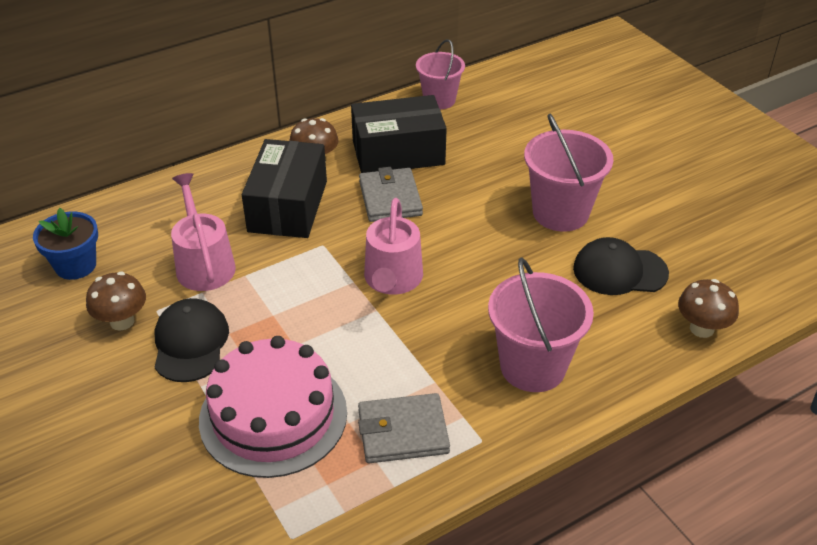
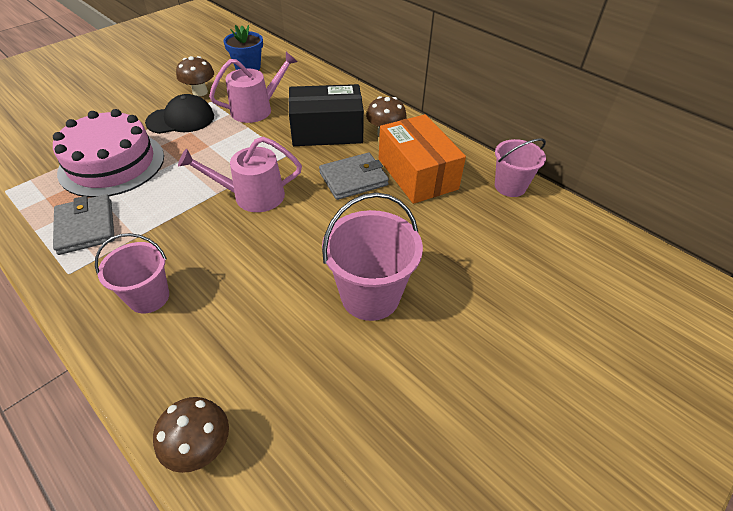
camera: 75 degrees right, 5 degrees up
black box [351,95,447,173] -> orange box [379,114,466,204]
pink bucket [488,257,594,392] -> pink bucket [95,233,169,313], size x0.65
black cap [573,237,669,295] -> none

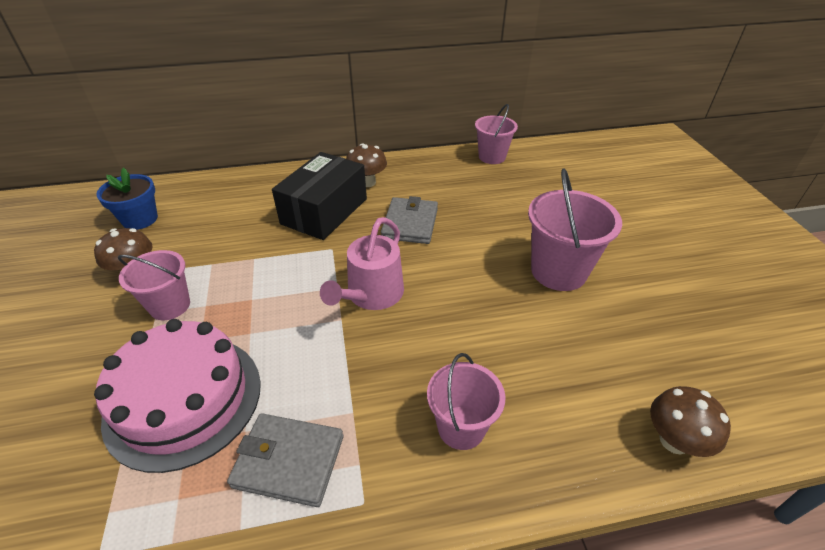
camera: 55 degrees left, 5 degrees down
black cap [145,94,214,134] -> pink bucket [118,250,190,320]
pink watering can [209,52,298,123] -> none
orange box [379,114,466,204] -> none

